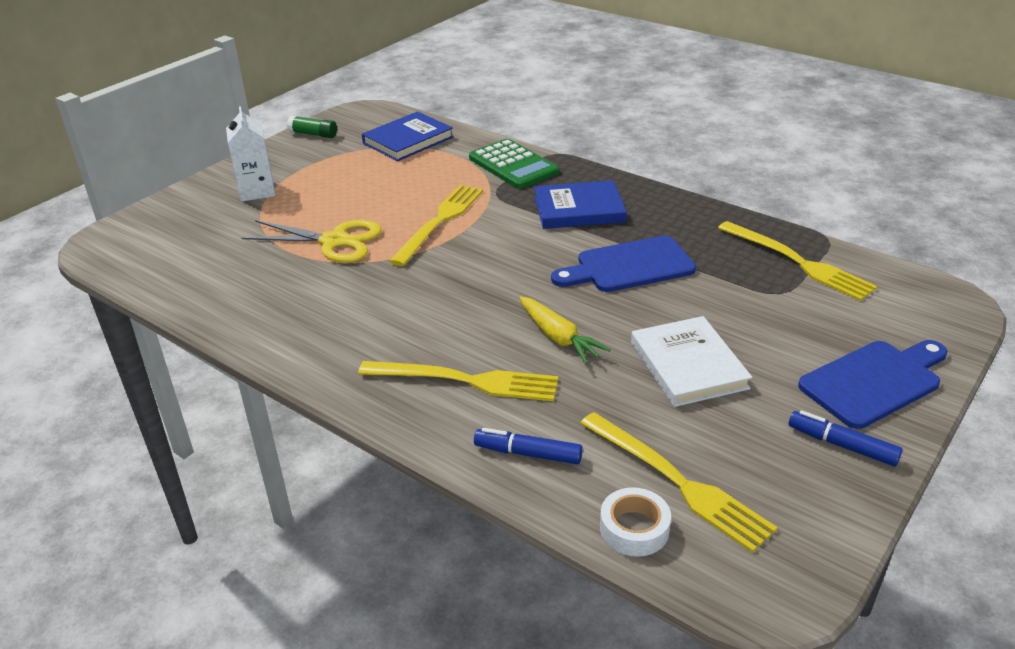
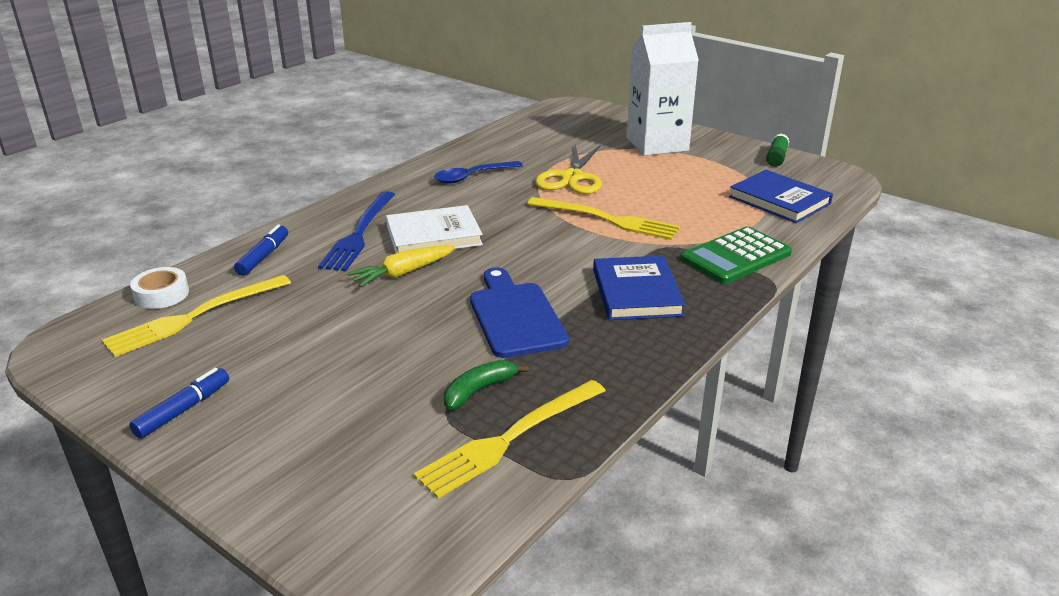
camera: 90 degrees right, 5 degrees down
white carton [226,106,276,202] -> white carton [627,22,699,156], size x1.61
yellow fork [358,361,558,401] -> blue fork [318,191,395,271]
white book [631,316,752,407] -> white book moved to [386,205,483,253]
blue cutting board [798,340,947,429] -> none
none -> blue spoon [434,161,523,184]
none -> green banana [444,360,529,410]

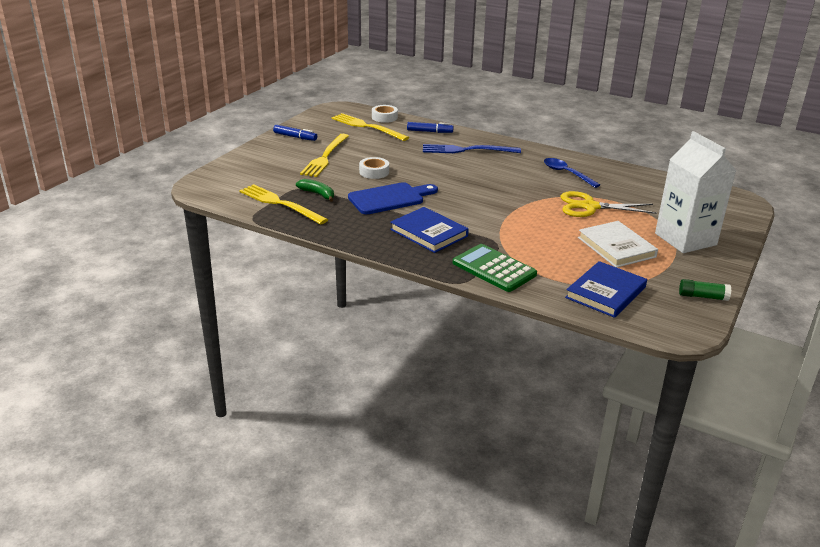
camera: 80 degrees right, 0 degrees up
yellow carrot [347,245,455,287] -> none
white book [386,205,483,253] -> white book moved to [578,221,658,268]
yellow fork [527,197,680,240] -> yellow fork moved to [300,134,349,177]
blue book [593,256,686,320] -> blue book turned 60 degrees clockwise [390,207,469,253]
none -> white tape [359,157,389,179]

